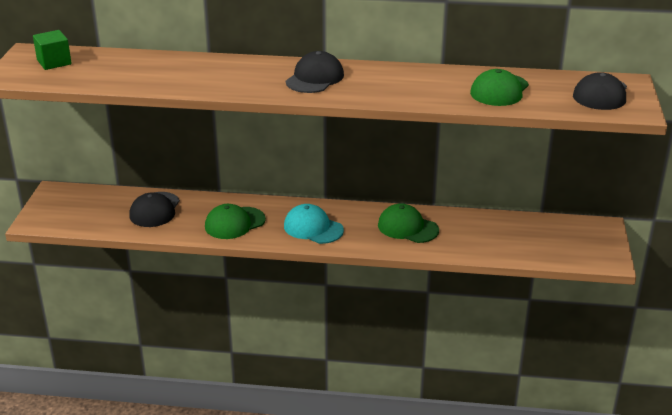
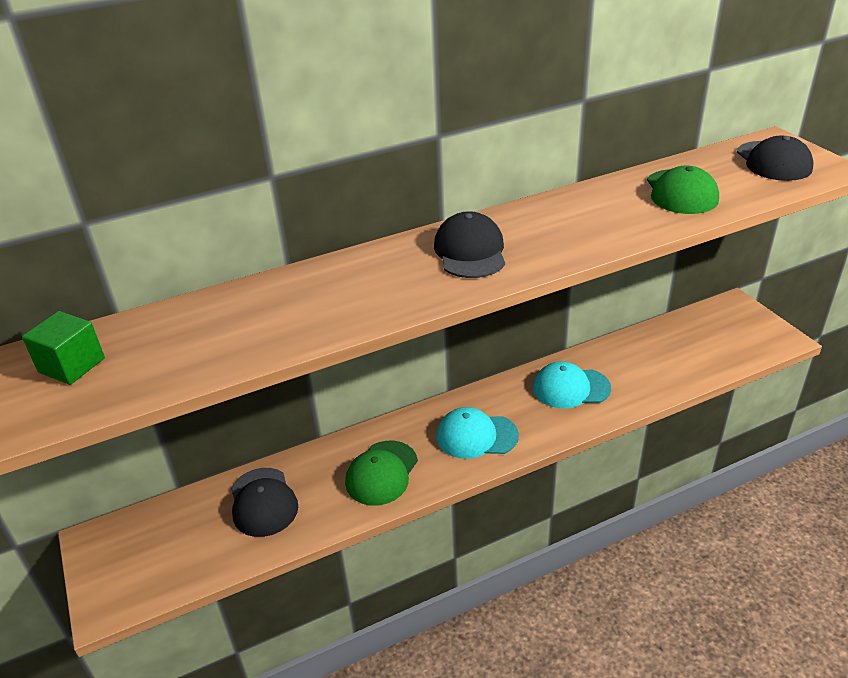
camera: 30 degrees left, 5 degrees up
green cap [378,203,439,243] -> turquoise cap [533,361,611,408]

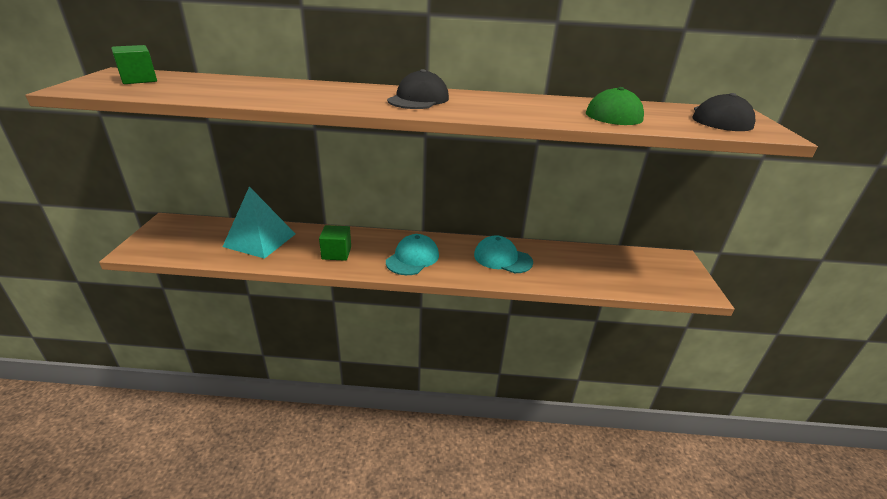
camera: 25 degrees right, 5 degrees down
black cap [231,468,298,537] -> turquoise pyramid [222,187,296,259]
green cap [345,441,418,506] -> green cube [319,225,351,261]
turquoise cap [436,407,519,459] -> turquoise cap turned 90 degrees clockwise [386,234,439,275]

